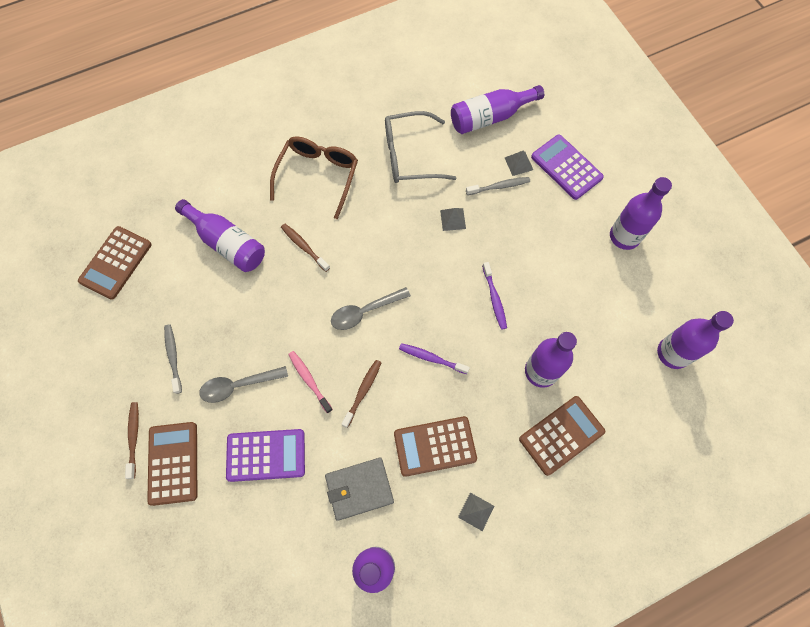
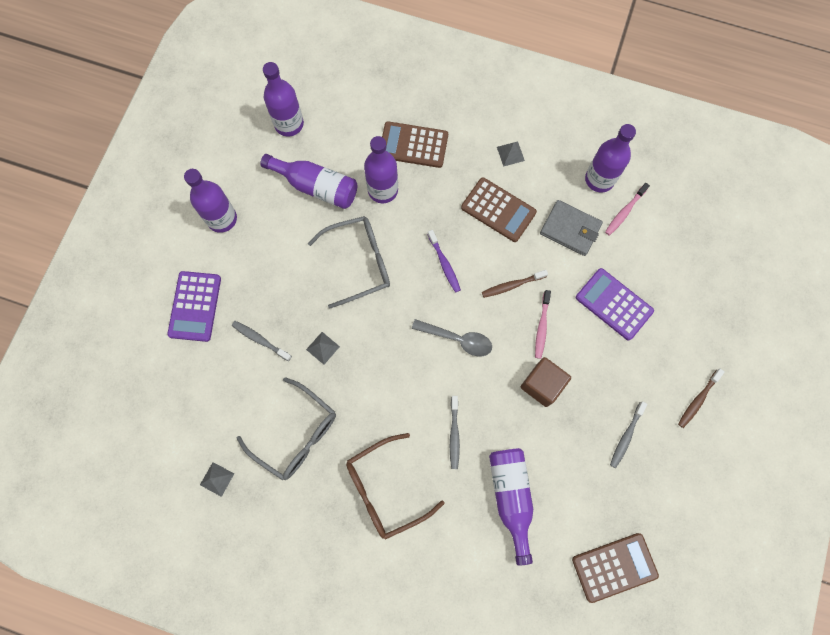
camera: 135 degrees left, 5 degrees up
brown calculator [147,422,197,506] -> none
grey spoon [199,366,288,403] -> none
brown toothbrush [281,224,330,272] -> grey toothbrush [450,396,460,469]
purple bottle [451,85,544,134] -> purple bottle moved to [260,154,358,209]
purple toothbrush [482,262,507,330] -> grey glasses [308,216,390,308]
grey pyramid [505,151,533,176] -> grey pyramid moved to [200,462,234,497]
none -> brown cube [521,357,571,407]
none -> pink toothbrush [605,183,650,236]

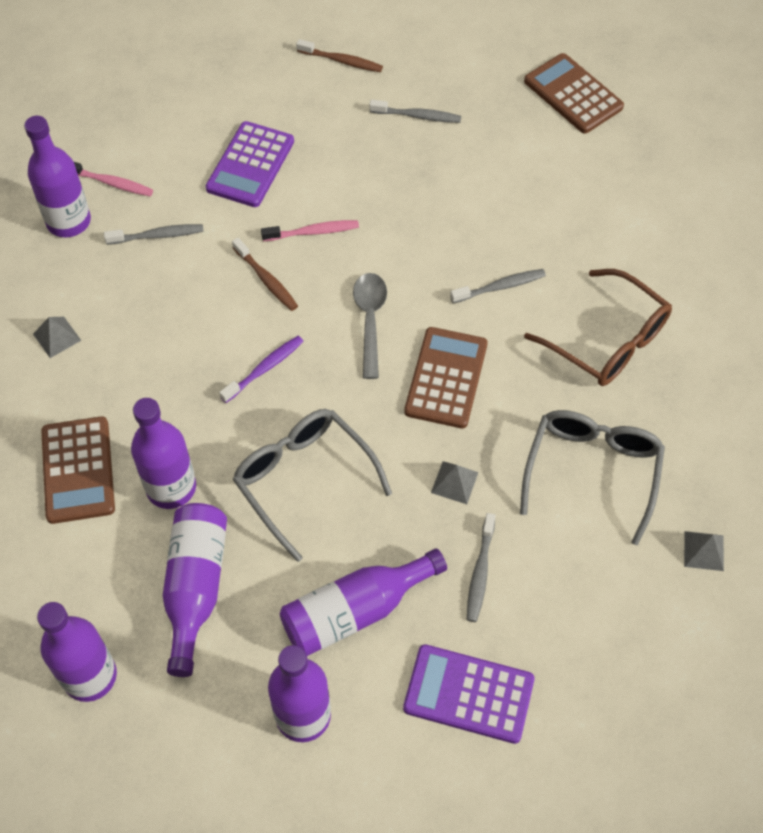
camera: 110 degrees left, 15 degrees down
purple calculator [167,271,221,342] -> purple calculator turned 150 degrees counterclockwise [403,644,535,744]
brown calculator [461,177,537,242] -> brown calculator moved to [404,327,488,428]
purple bottle [489,448,533,565] -> purple bottle moved to [280,549,447,656]
brown cube [521,357,571,407] -> none
grey wallet [540,200,603,256] -> grey toothbrush [104,224,204,245]

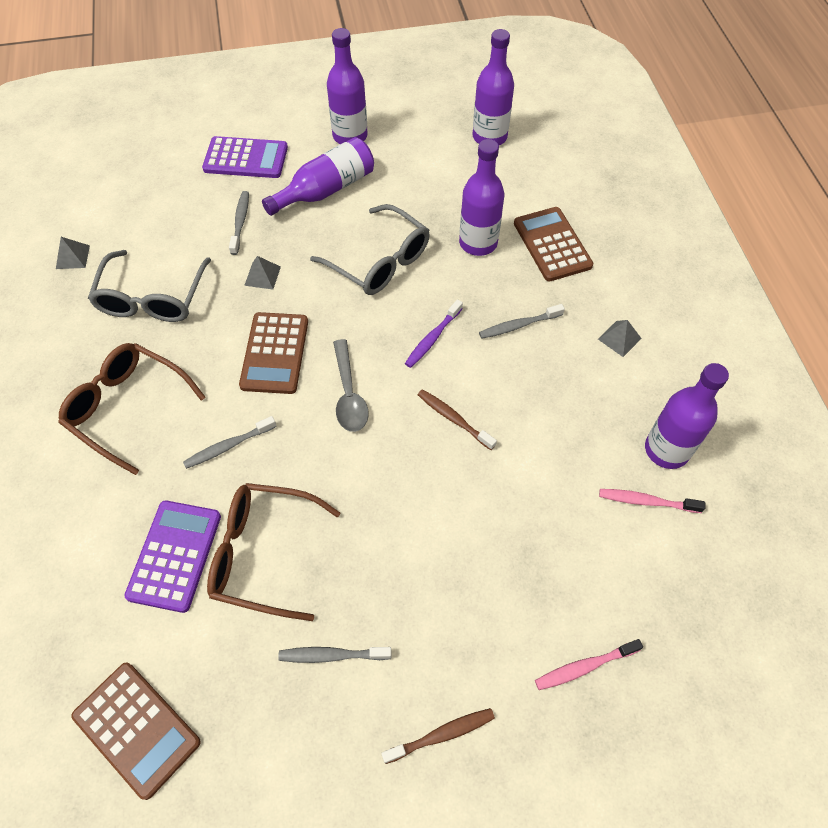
camera: 170 degrees right, 0 degrees up
grey toothbrush [104,224,204,245] -> grey toothbrush moved to [479,304,565,339]
purple bottle [162,503,227,677] -> none
purple calculator [206,121,294,207] -> purple calculator moved to [124,501,221,613]
pink toothbrush [261,220,359,241] -> pink toothbrush moved to [535,639,643,690]
brown toothbrush [296,39,383,72] -> brown toothbrush turned 150 degrees clockwise [381,708,495,764]
none -> brown glasses [207,483,341,621]

